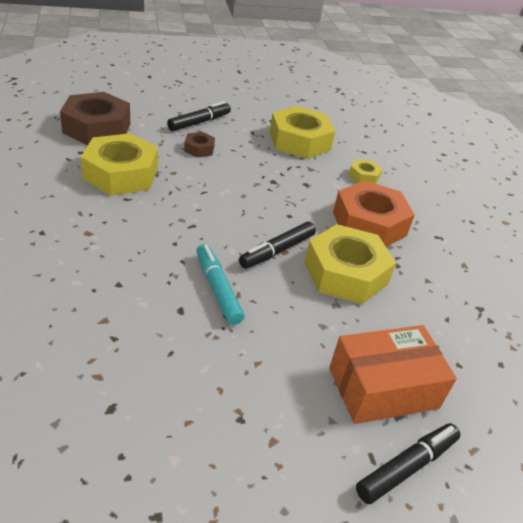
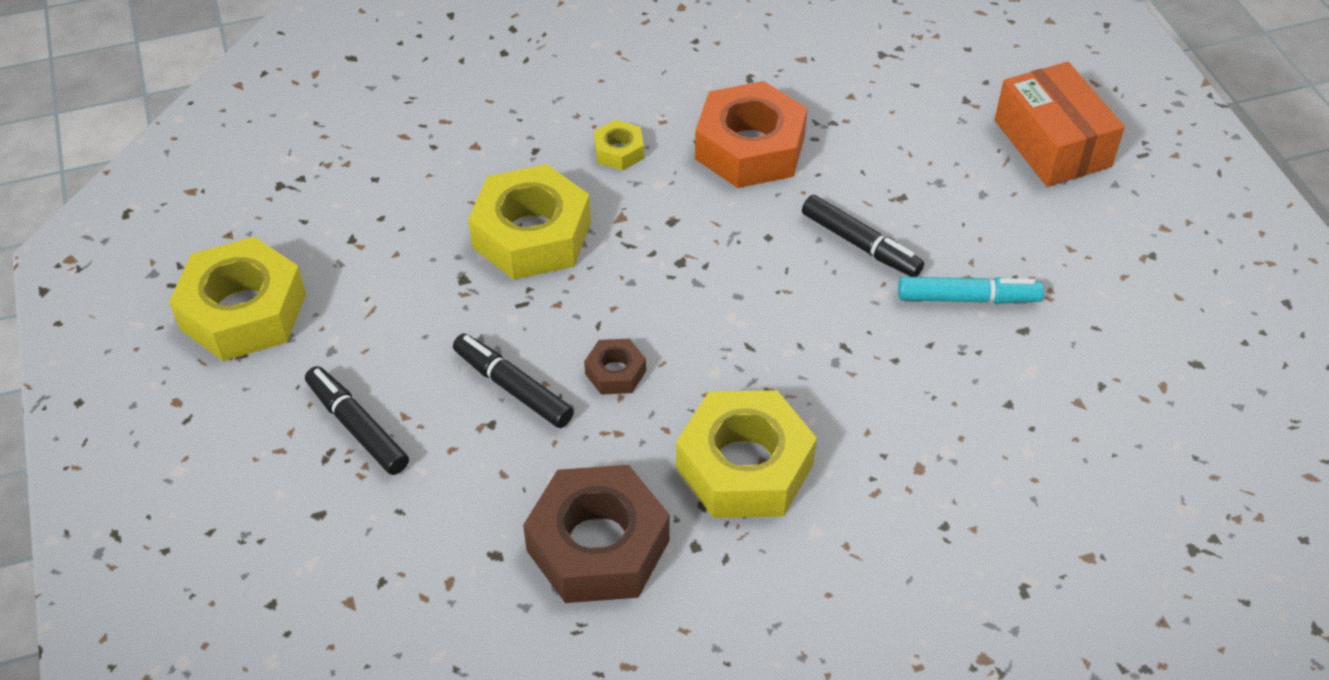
camera: 90 degrees left, 10 degrees up
turquoise marker [197,244,244,325] -> turquoise marker turned 150 degrees counterclockwise [898,277,1044,304]
yellow nut [304,224,396,304] -> yellow nut moved to [169,237,306,361]
black marker [356,423,460,504] -> black marker moved to [305,366,409,475]

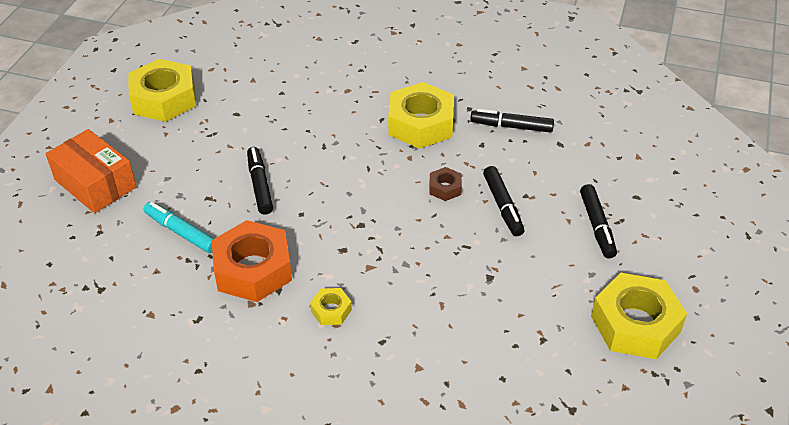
camera: 145 degrees left, 5 degrees down
yellow nut [468,164,591,280] -> yellow nut moved to [128,59,196,122]
brown nut [523,465,670,603] -> black marker [470,109,554,133]
turquoise marker [898,277,1044,304] -> turquoise marker moved to [144,202,214,253]
orange box [994,62,1125,187] -> orange box turned 60 degrees counterclockwise [46,129,137,213]

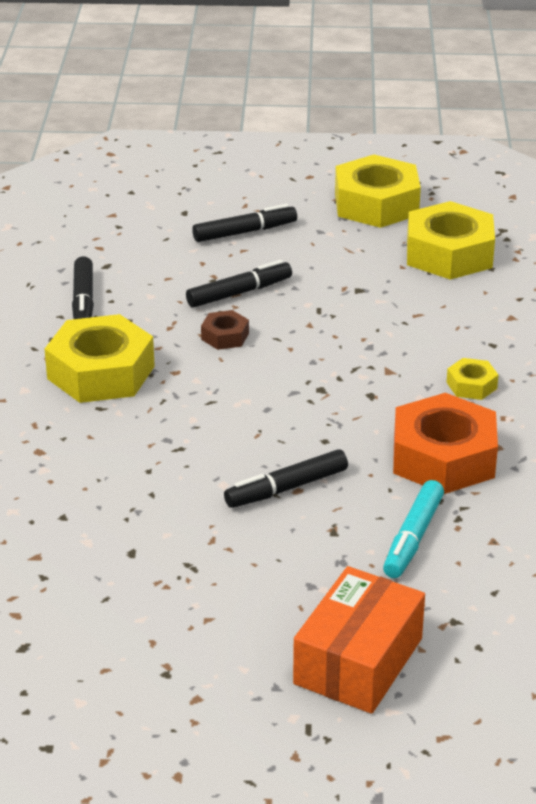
camera: 105 degrees left, 10 degrees down
yellow nut [128,59,196,122] -> yellow nut moved to [407,201,495,280]

